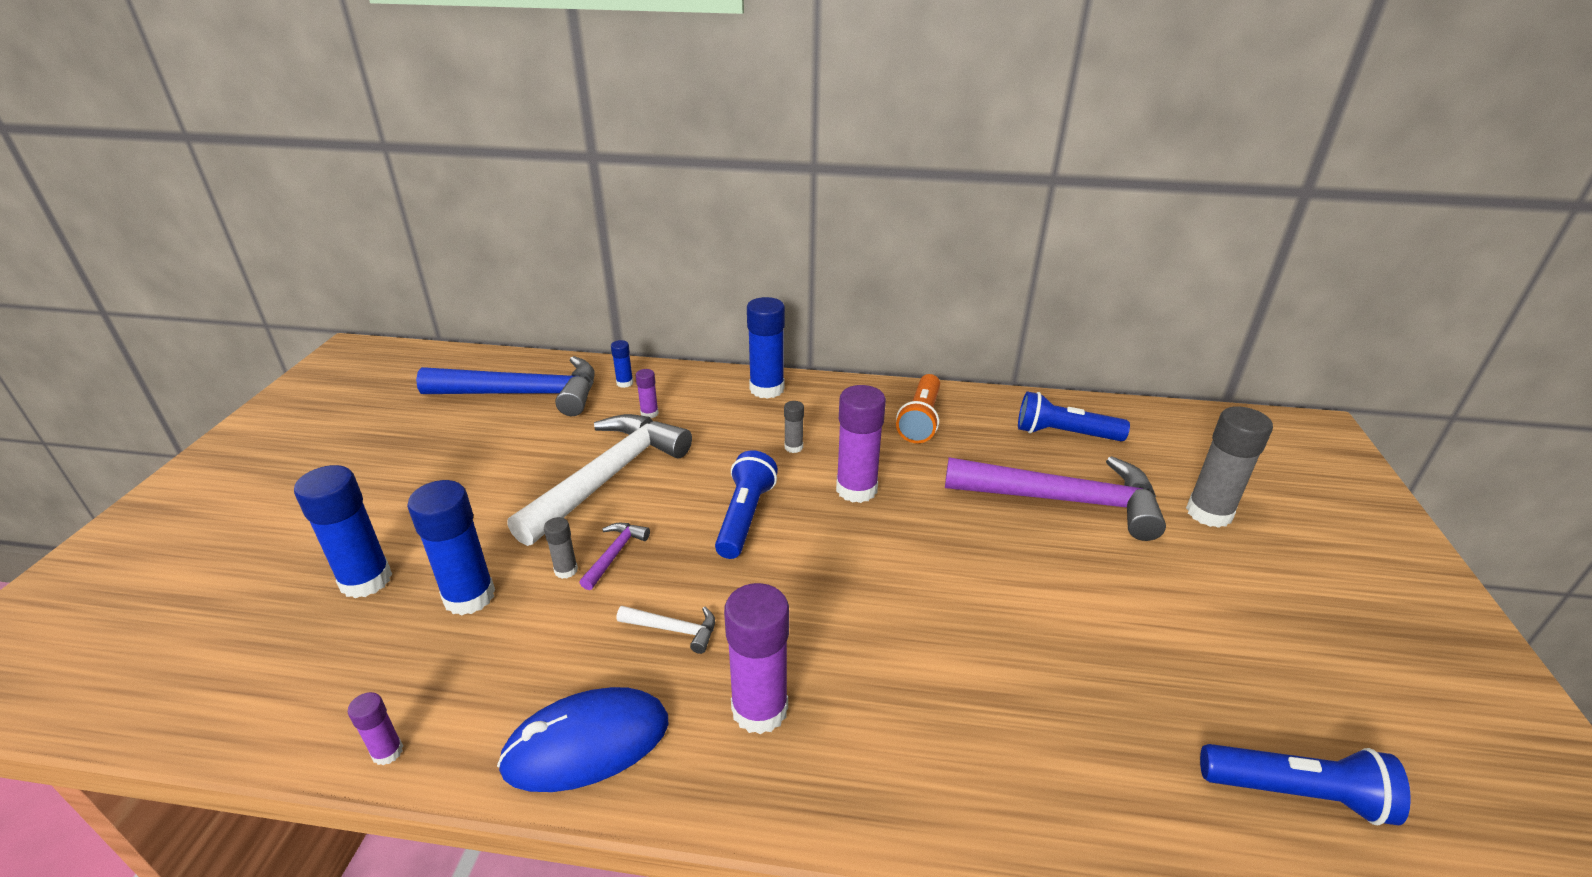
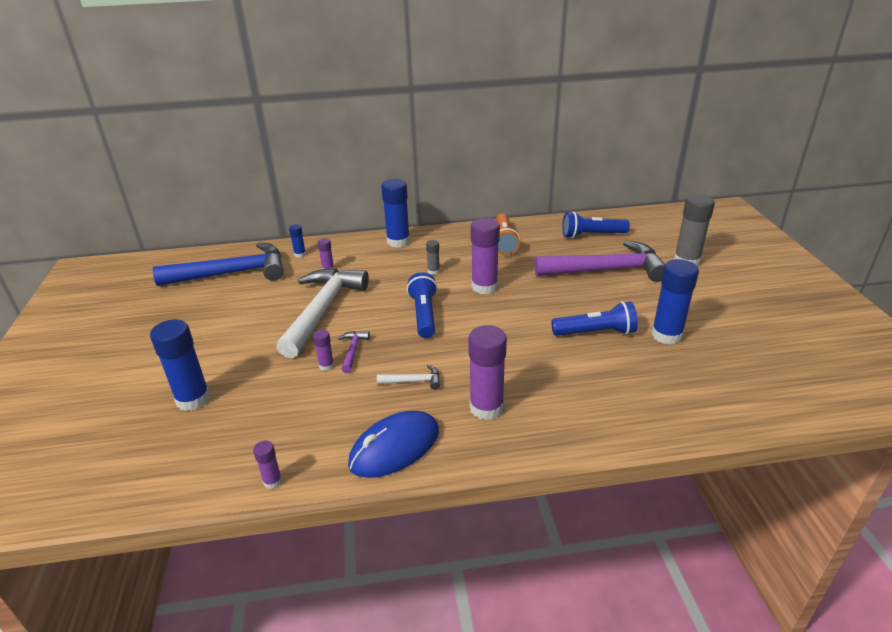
camera: 15 degrees left, 0 degrees up
blue glue stick [407,480,495,616] -> blue glue stick moved to [652,259,699,345]
grey glue stick [544,517,578,579] -> purple glue stick [313,330,334,371]
blue flashlight [1200,744,1411,825] -> blue flashlight moved to [551,301,638,336]

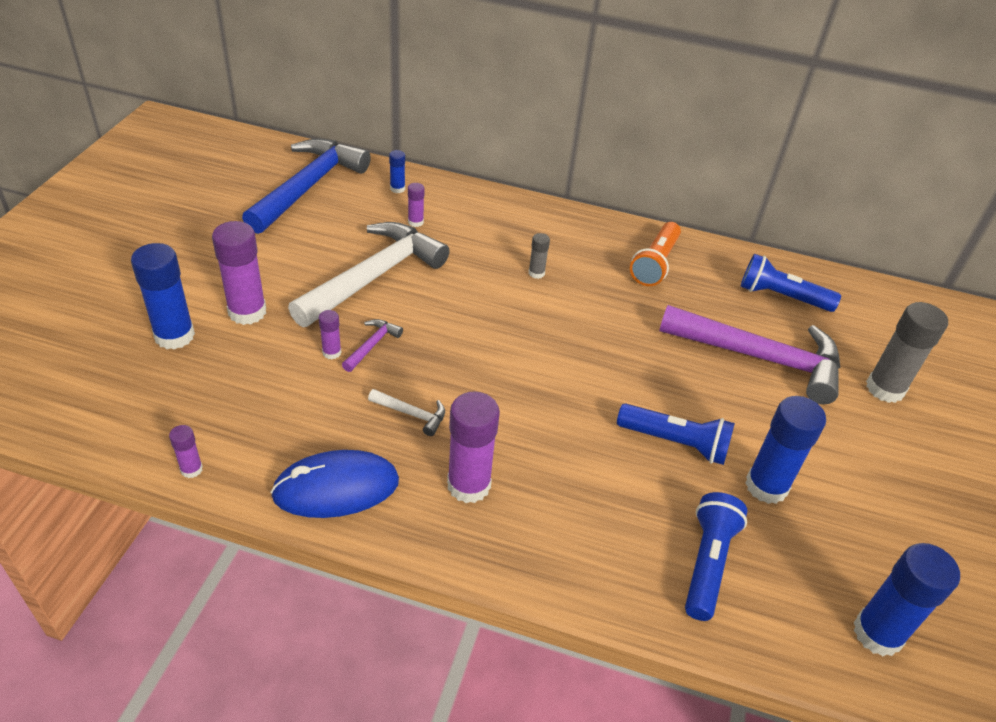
camera: 20 degrees right, 10 degrees up
blue hammer [153,242,284,286] -> blue hammer turned 75 degrees counterclockwise [242,139,371,234]
blue glue stick [381,179,410,248] -> blue glue stick moved to [854,543,960,656]
blue flashlight [407,272,437,338] -> blue flashlight moved to [685,492,747,621]
purple glue stick [471,218,500,295] -> purple glue stick moved to [212,221,266,325]

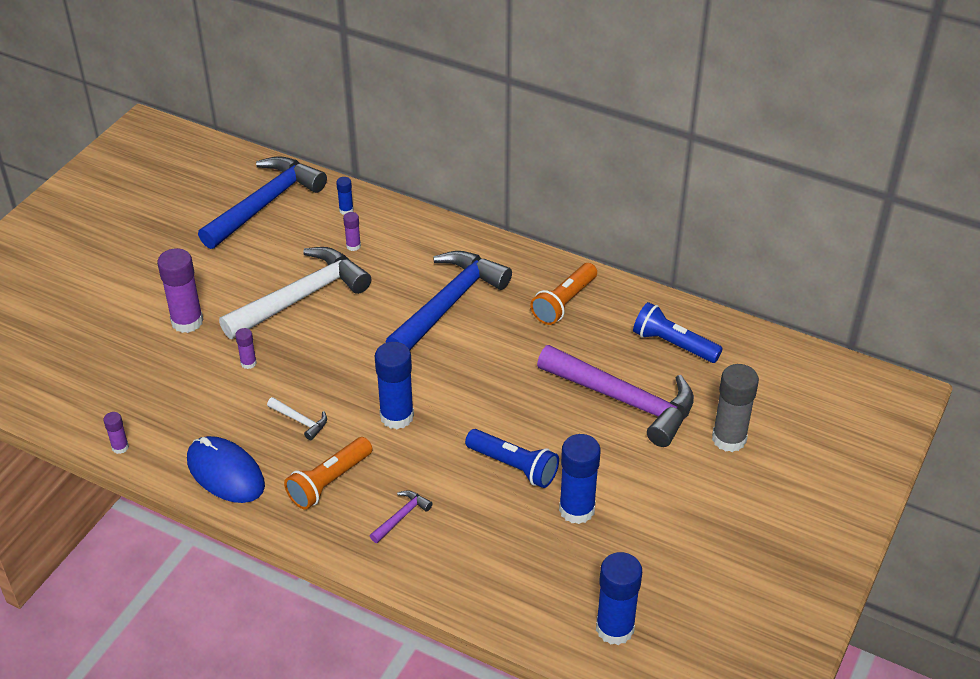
camera: 15 degrees right, 0 degrees up
blue glue stick [131,243,195,350] -> blue glue stick moved to [375,342,414,429]
blue mouse [270,450,399,518] -> blue mouse turned 45 degrees clockwise [187,436,265,503]
purple hammer [342,319,403,372] -> purple hammer moved to [370,490,433,543]
purple glue stick [447,392,500,503] -> orange flashlight [284,437,372,510]
grey glue stick [529,233,550,279] -> blue hammer [385,251,512,350]
blue flashlight [685,492,747,621] -> none

